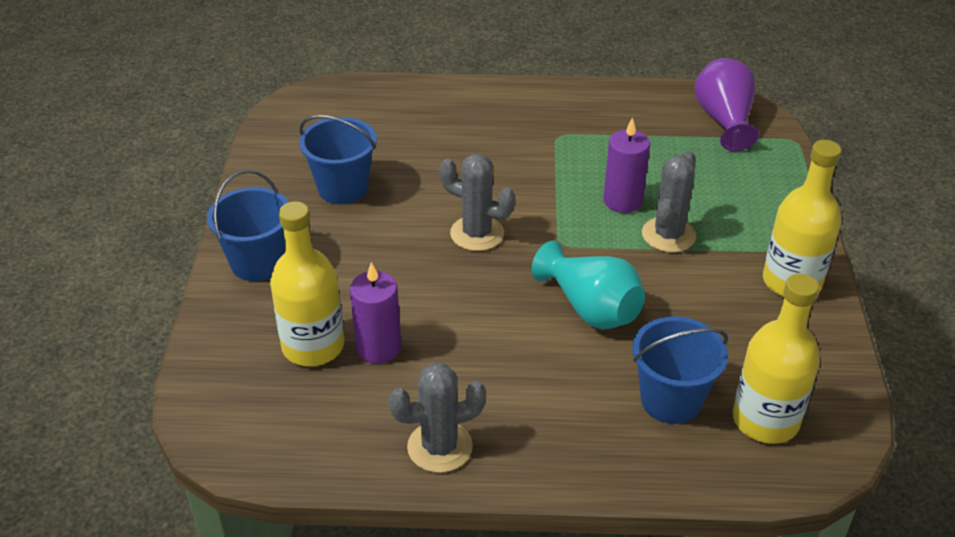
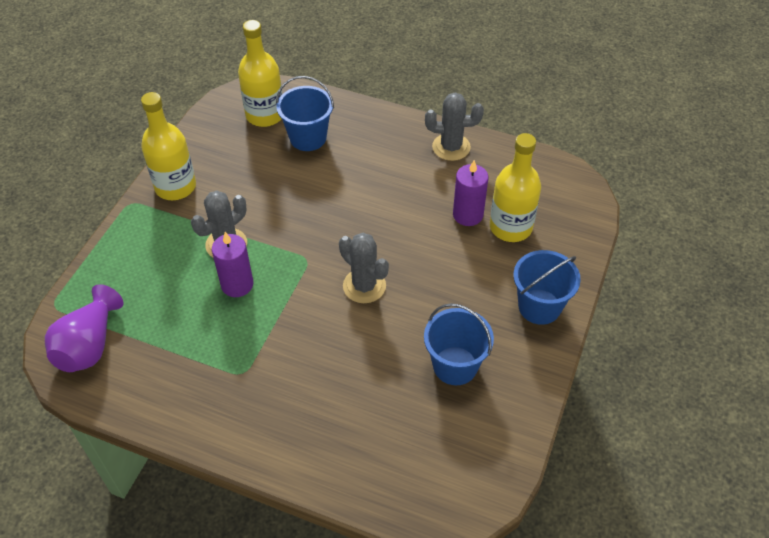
camera: 160 degrees left, 10 degrees up
turquoise vase [531,240,645,329] -> none

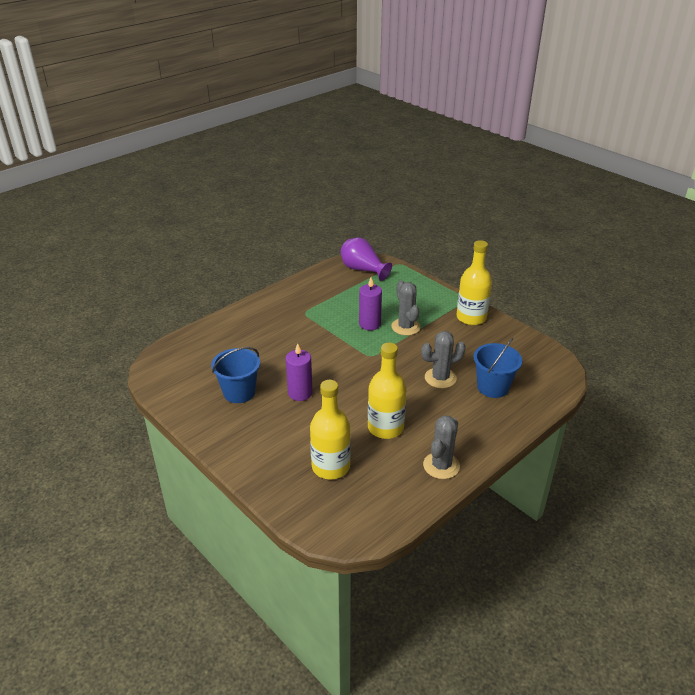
camera: 115 degrees right, 15 degrees down
yellow bottle [238,20,282,127] -> yellow bottle moved to [368,343,407,439]
grey cactus [339,233,389,303] -> grey cactus moved to [421,331,466,388]
purple candle [453,160,488,226] -> purple candle moved to [286,343,313,401]
blue bucket [513,250,581,325] -> none

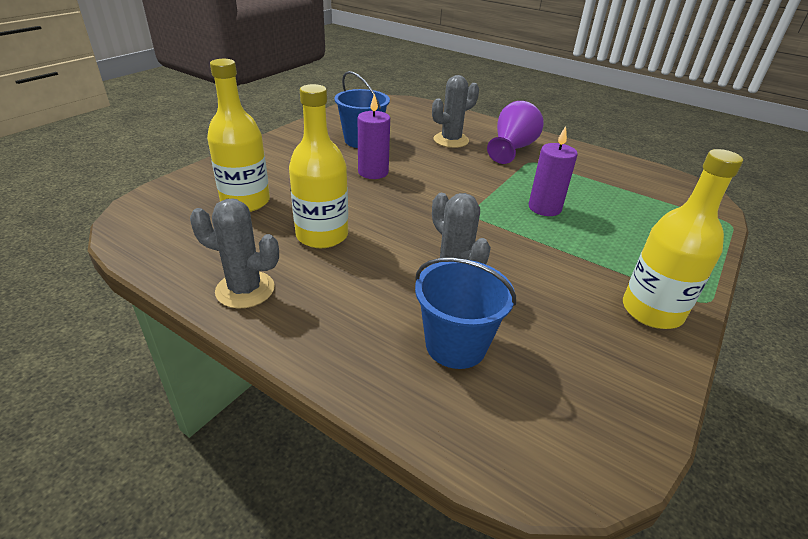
camera: 75 degrees right, 0 degrees up
purple vase [340,238,392,281] -> purple vase moved to [487,101,544,164]
grey cactus [391,280,421,336] -> grey cactus moved to [432,75,479,148]

